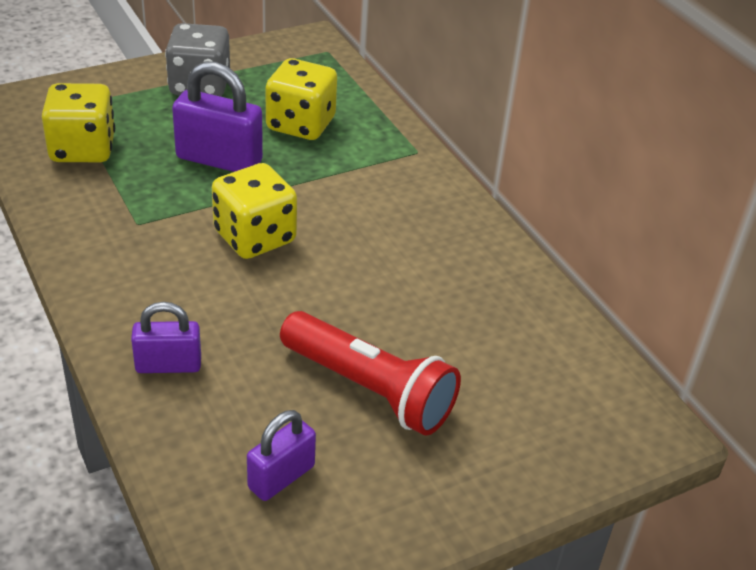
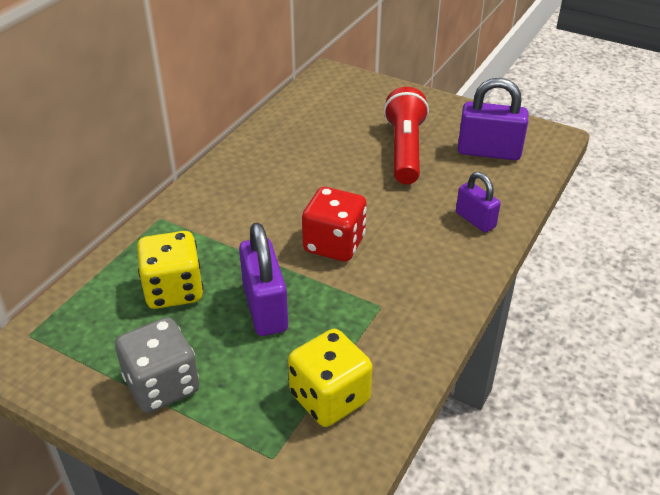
camera: 120 degrees left, 0 degrees up
yellow dice [212,163,297,259] -> red dice [302,187,367,262]
purple padlock [247,410,316,501] -> purple padlock [458,78,528,160], size x1.61

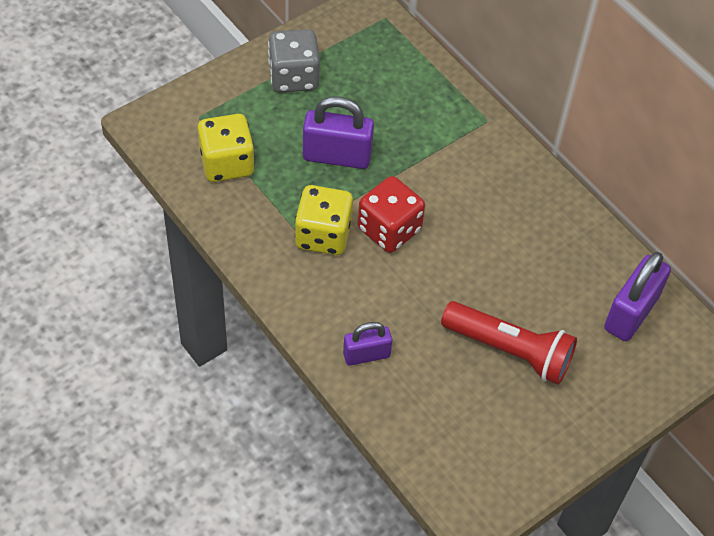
camera: 110 degrees right, 15 degrees up
yellow dice [137,231,203,309] -> yellow dice moved to [295,185,353,255]
purple padlock [458,78,528,160] -> purple padlock moved to [604,252,671,341]

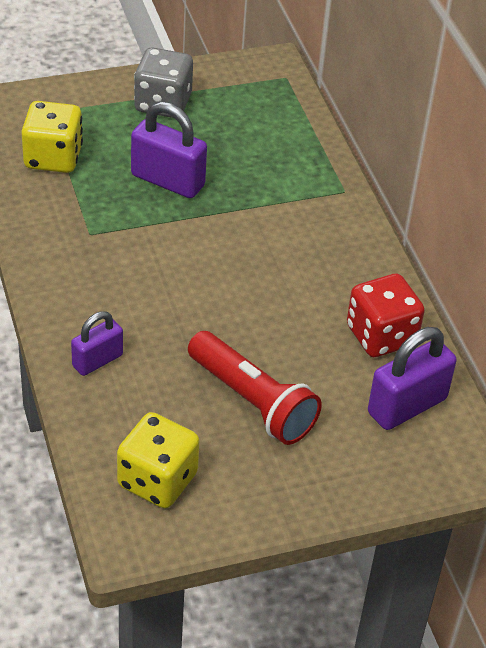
camera: 20 degrees right, 10 degrees down
yellow dice [295,185,353,255] -> yellow dice moved to [117,412,200,508]
purple padlock [343,322,392,366] -> purple padlock turned 45 degrees counterclockwise [71,311,123,376]
red dice [358,176,425,253] -> red dice moved to [347,274,425,357]

